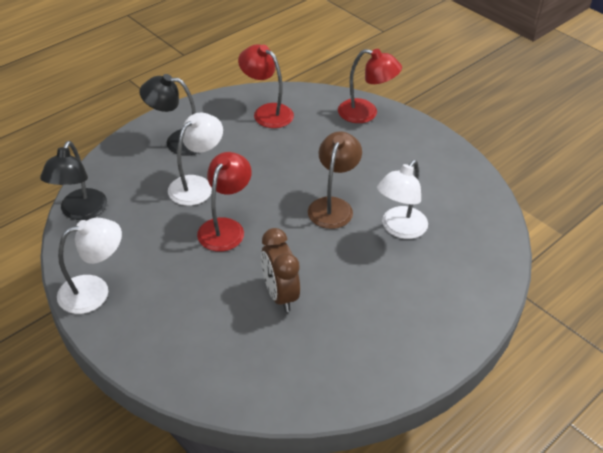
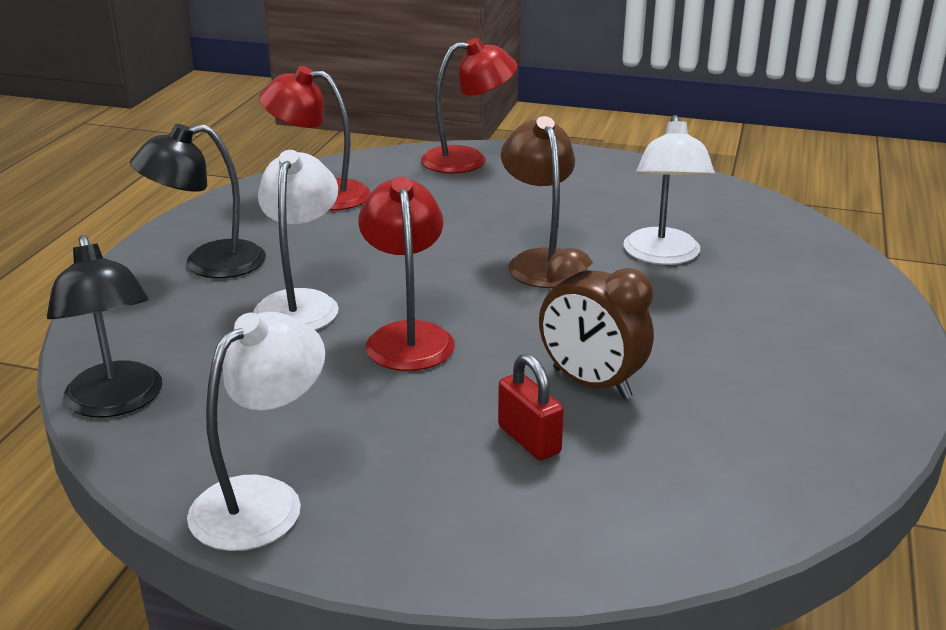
camera: 30 degrees left, 15 degrees down
none -> red padlock [498,354,564,460]

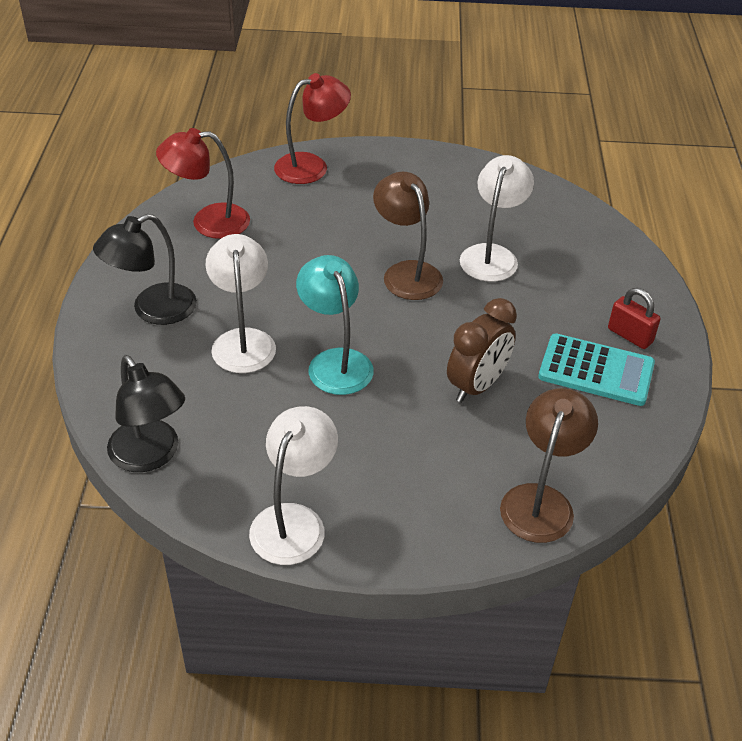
camera: 15 degrees left, 15 degrees up
red lamp [358,177,455,371] -> turquoise lamp [296,255,374,395]
red padlock [498,354,564,460] -> red padlock moved to [608,288,661,349]
brown clock [539,248,654,399] -> brown clock turned 75 degrees counterclockwise [447,298,517,403]
white lamp [623,115,715,265] -> white lamp turned 150 degrees counterclockwise [460,155,534,282]
none -> brown lamp [500,388,598,543]
none -> turquoise calculator [538,334,655,406]

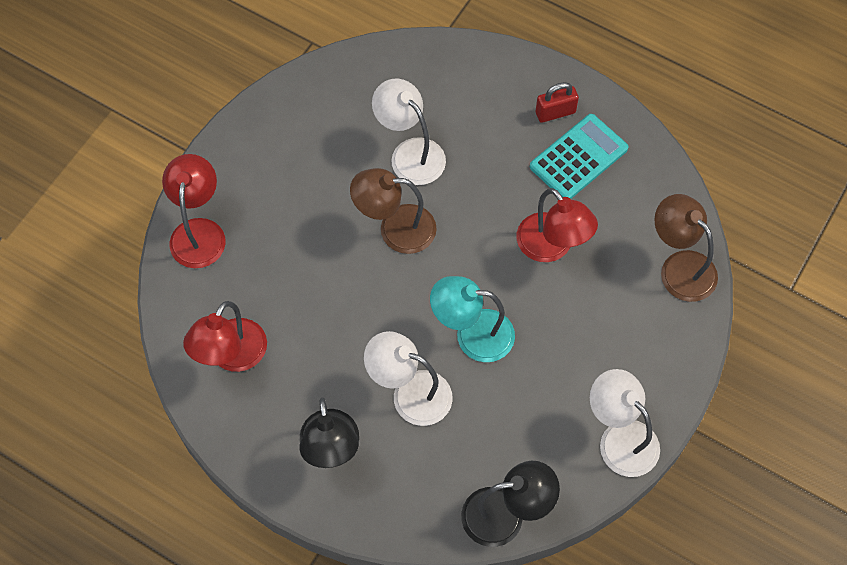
camera: 60 degrees left, 20 degrees up
brown clock [447,298,517,403] -> red lamp [517,188,598,262]

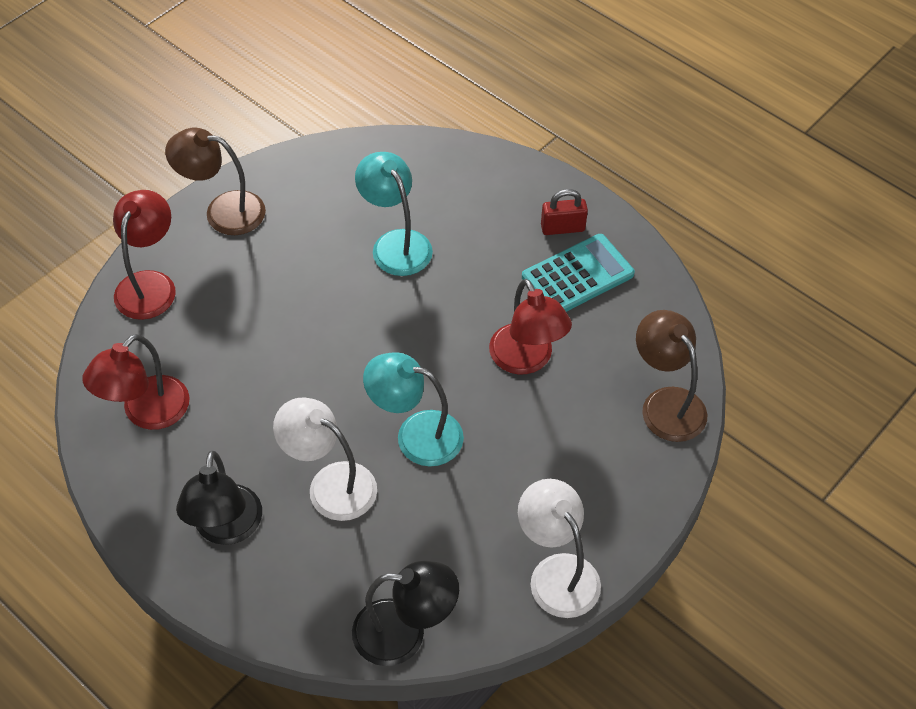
camera: 10 degrees right, 10 degrees down
brown lamp [350,168,437,254] -> brown lamp moved to [165,128,266,235]
white lamp [372,79,446,185] -> turquoise lamp [355,152,433,276]

